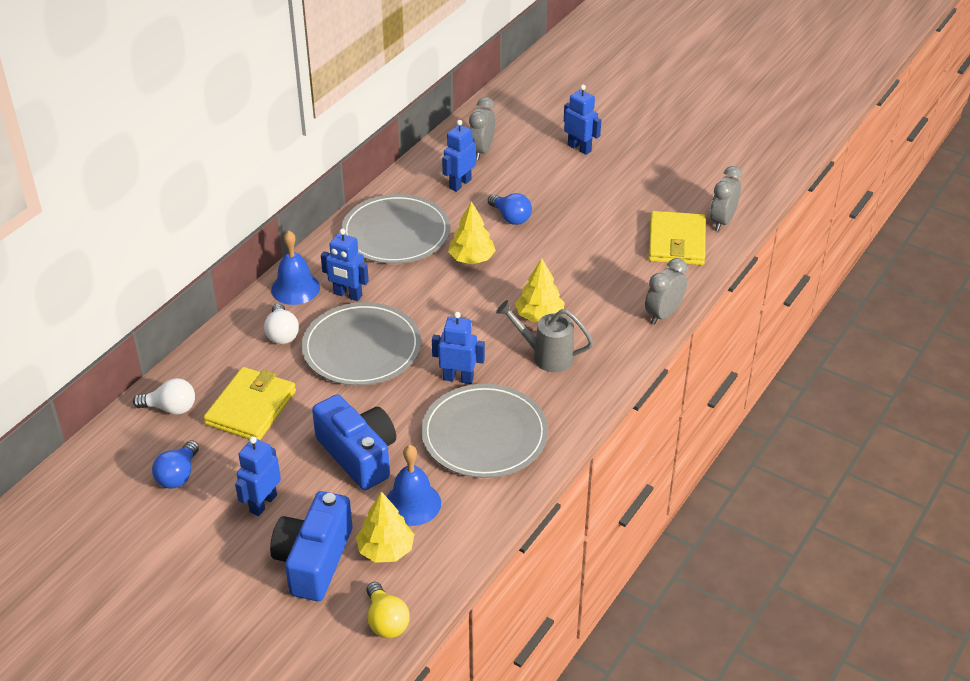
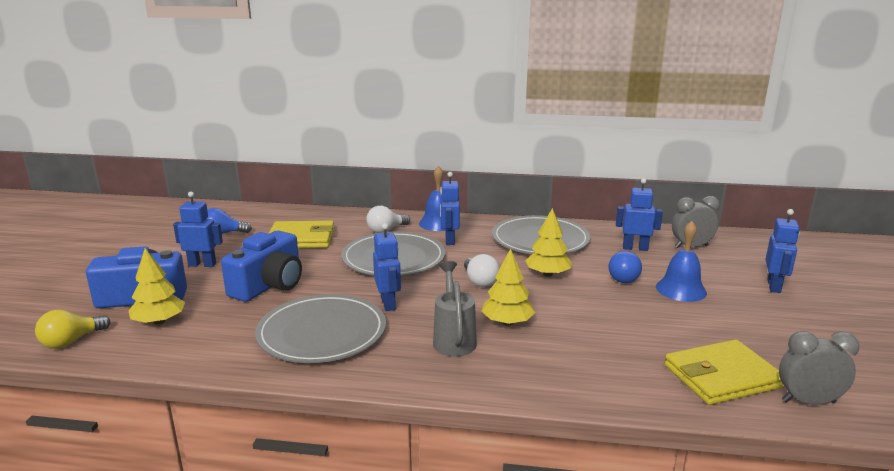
camera: 65 degrees right, 20 degrees down
white light bulb [133,378,195,415] -> white light bulb moved to [464,254,500,287]
blue bell [387,445,441,526] -> blue bell moved to [656,221,707,302]
grey clock [645,258,687,325] -> none

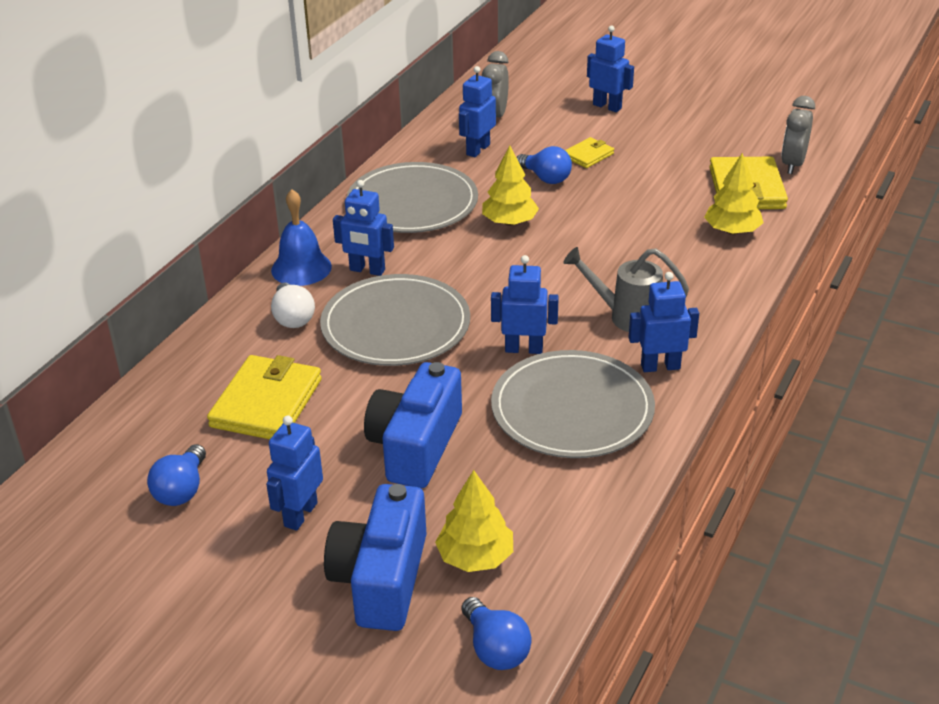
camera: 70 degrees left, 15 degrees up
yellow light bulb [35,310,111,349] -> blue light bulb [462,597,531,670]
blue camera [221,231,302,302] -> blue camera turned 120 degrees counterclockwise [364,362,462,488]
white light bulb [464,254,500,287] -> none
yellow tree [481,248,535,325] -> yellow tree moved to [704,153,764,235]
blue bell [656,221,707,302] -> yellow wallet [565,137,614,168]
none -> blue robot [629,272,699,372]

